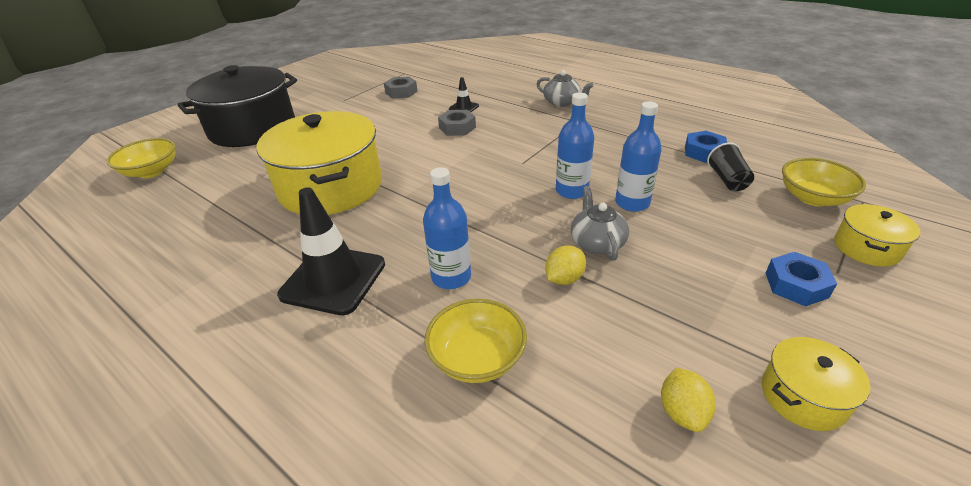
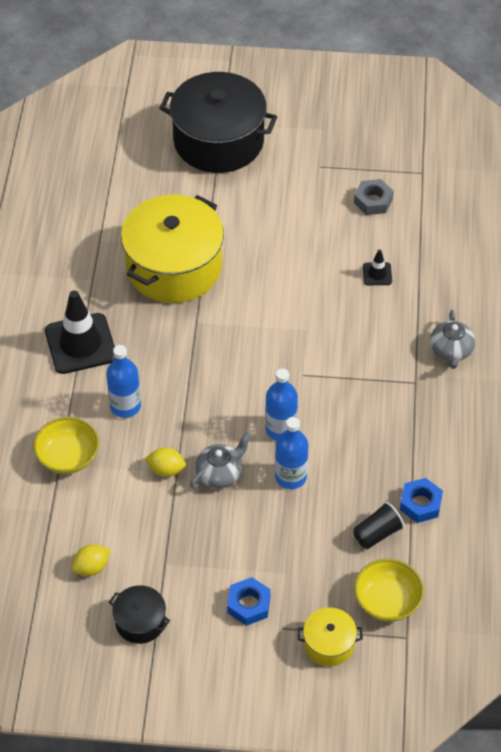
camera: 55 degrees right, 15 degrees up
yellow bowl [107,138,176,178] -> none
grey nut [438,110,476,136] -> none
yellow pot [762,337,870,431] -> black pot [109,585,170,644]

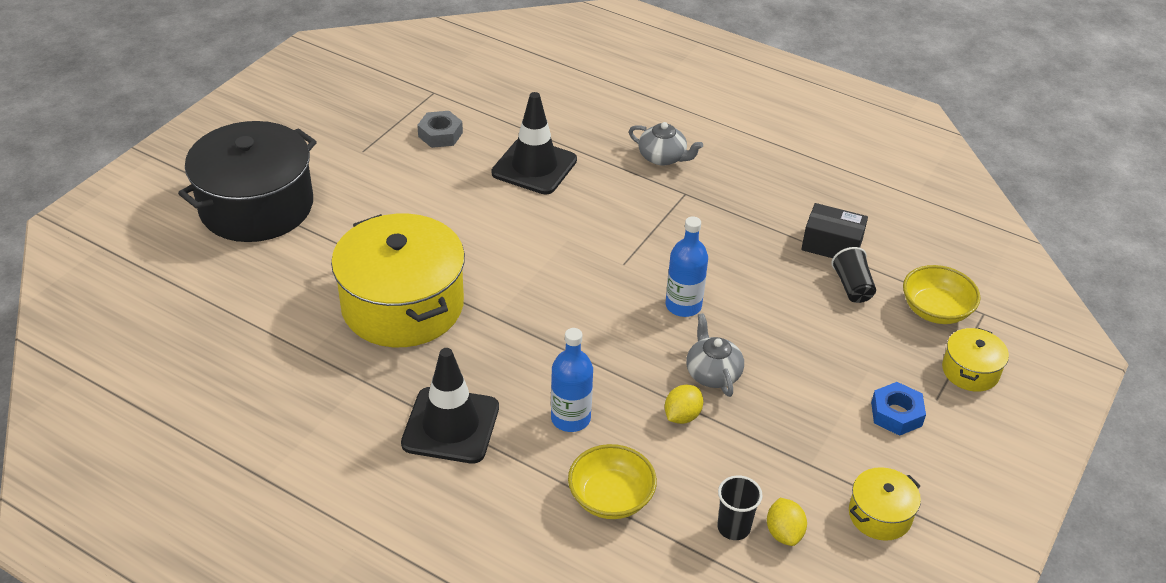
camera: 65 degrees left, 10 degrees down
black pot [109,585,170,644] -> yellow pot [849,467,921,541]
blue bottle [275,417,309,489] -> none
black traffic cone [363,250,392,285] -> black traffic cone [492,92,577,194], size x2.16
blue nut [400,478,443,523] -> black box [801,203,868,258]
none -> black cup [717,475,763,540]

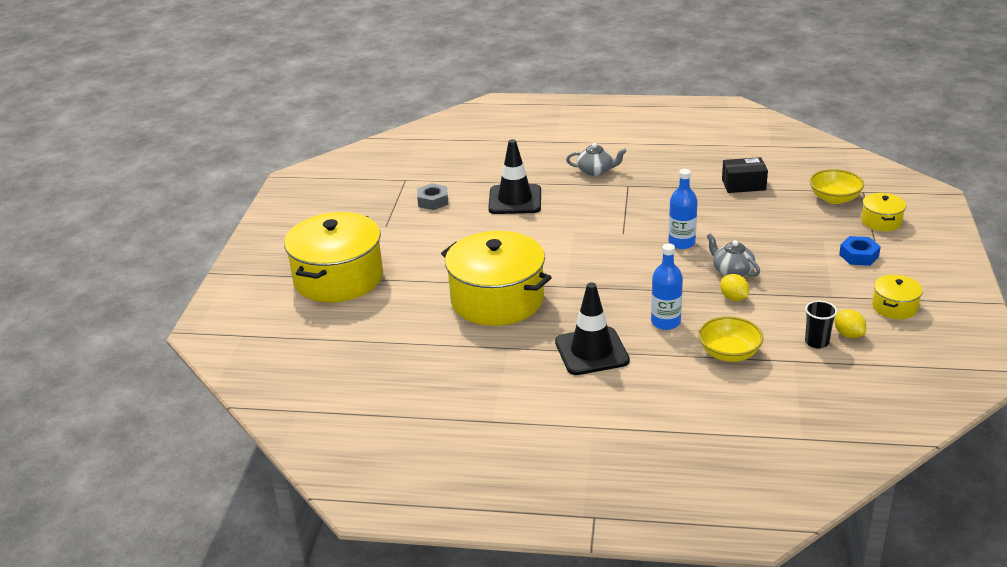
camera: 20 degrees left, 10 degrees down
black pot [178,121,317,242] -> yellow pot [284,212,383,302]
yellow lemon [665,385,703,424] -> yellow lemon turned 45 degrees counterclockwise [720,274,749,301]
black cup [831,247,876,303] -> none

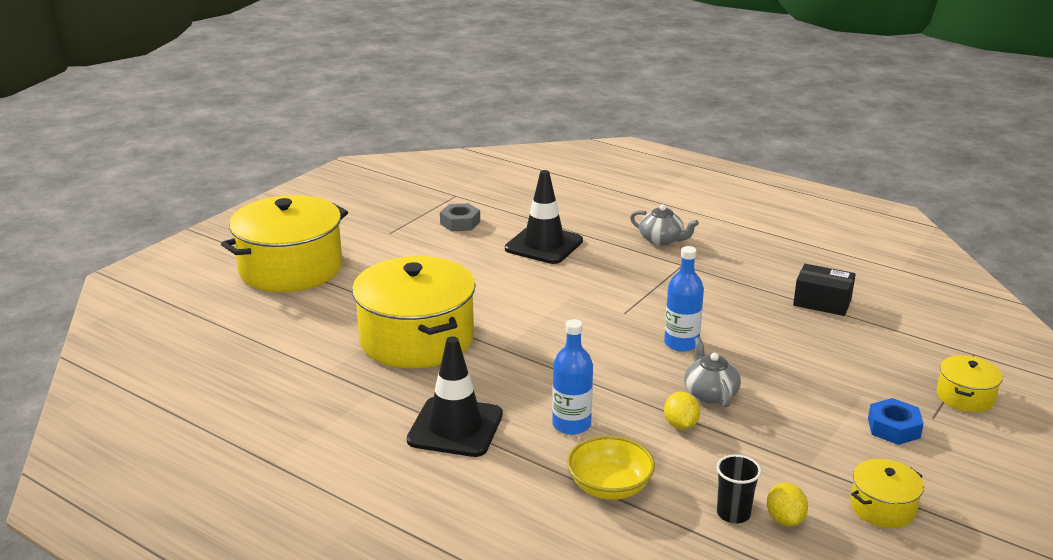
camera: 25 degrees right, 5 degrees down
yellow bowl [810,169,864,204] -> none

